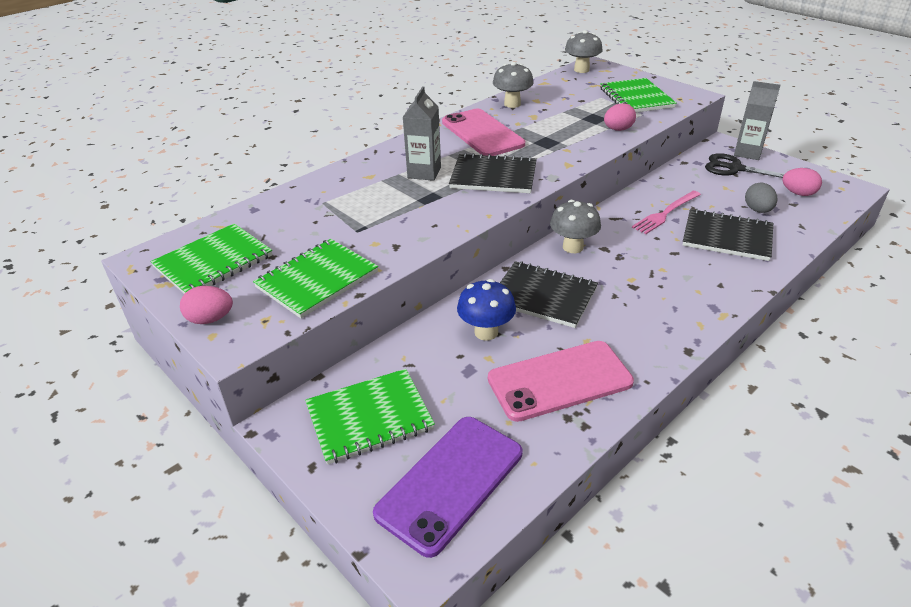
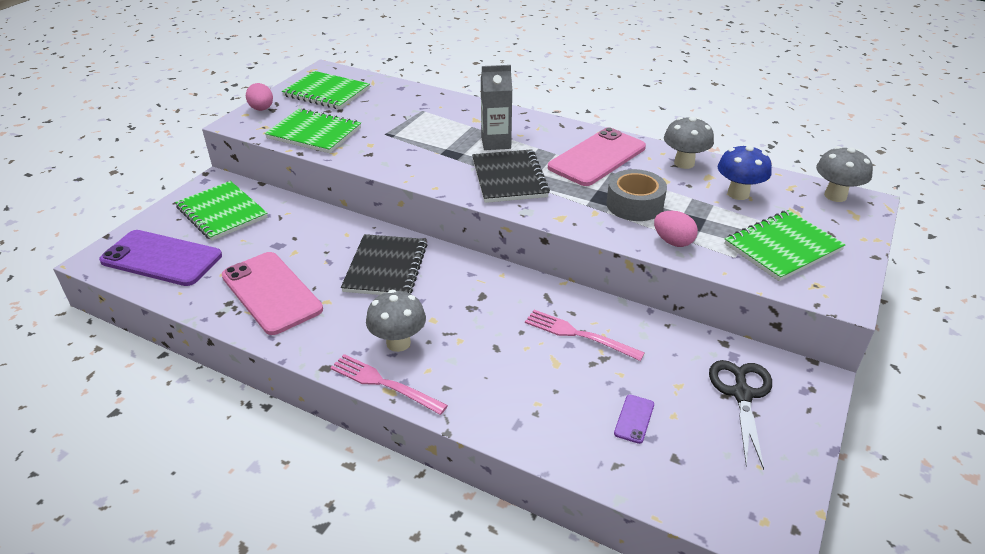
camera: 70 degrees right, 0 degrees up
blue mushroom [457,279,516,341] -> blue mushroom moved to [718,144,772,200]
grey mushroom [550,200,601,253] -> grey mushroom moved to [366,290,426,352]
black notebook [683,209,773,261] -> none
grey carton [734,81,781,160] -> none
grey egg [745,183,777,213] -> purple phone [614,395,654,444]
pink egg [782,168,822,196] -> none
none -> pink fork [330,354,448,415]
none -> grey tape [606,169,667,221]

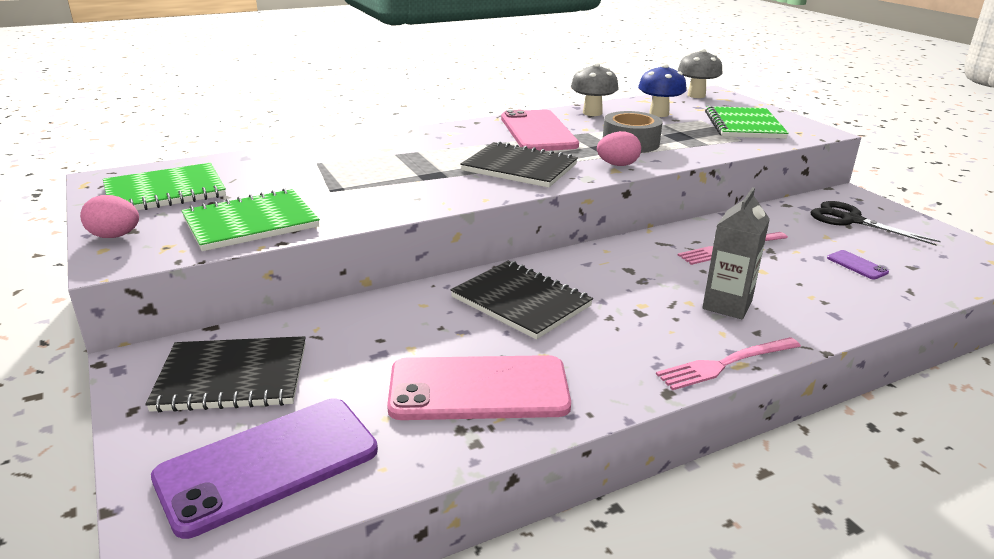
camera: 55 degrees left, 10 degrees down
green notebook [175,181,268,241] -> black notebook [145,336,306,412]
grey mushroom [366,290,426,352] -> none
grey carton [481,65,512,150] -> grey carton moved to [702,187,770,319]
pink egg [654,211,698,247] -> pink egg moved to [597,131,641,166]

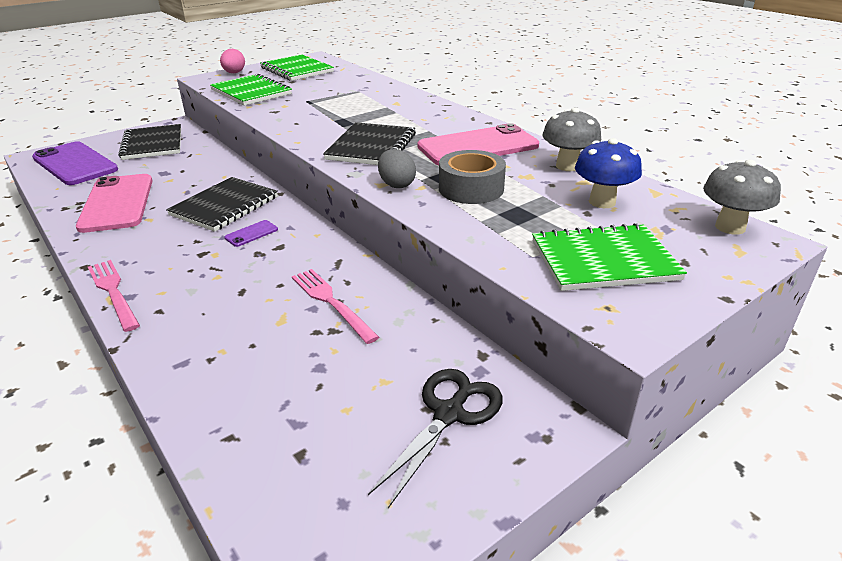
camera: 80 degrees right, 5 degrees up
pink egg [597,131,641,166] -> grey egg [378,149,416,188]
grey carton [702,187,770,319] -> none
purple phone [827,250,889,280] -> purple phone moved to [225,220,278,247]

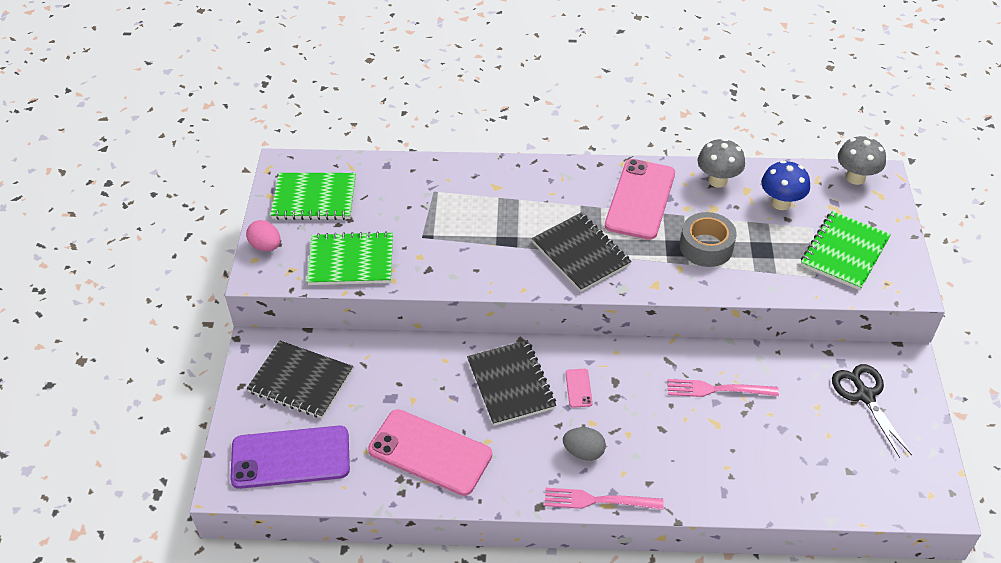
camera: 50 degrees left, 15 degrees up
purple phone [225,220,278,247] -> pink phone [565,369,593,408]
grey egg [378,149,416,188] -> grey egg moved to [563,427,606,461]

